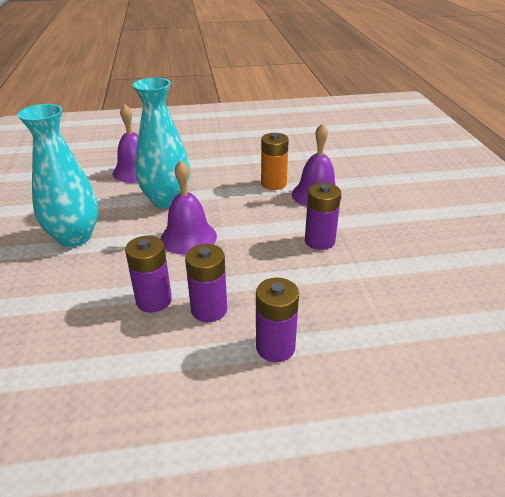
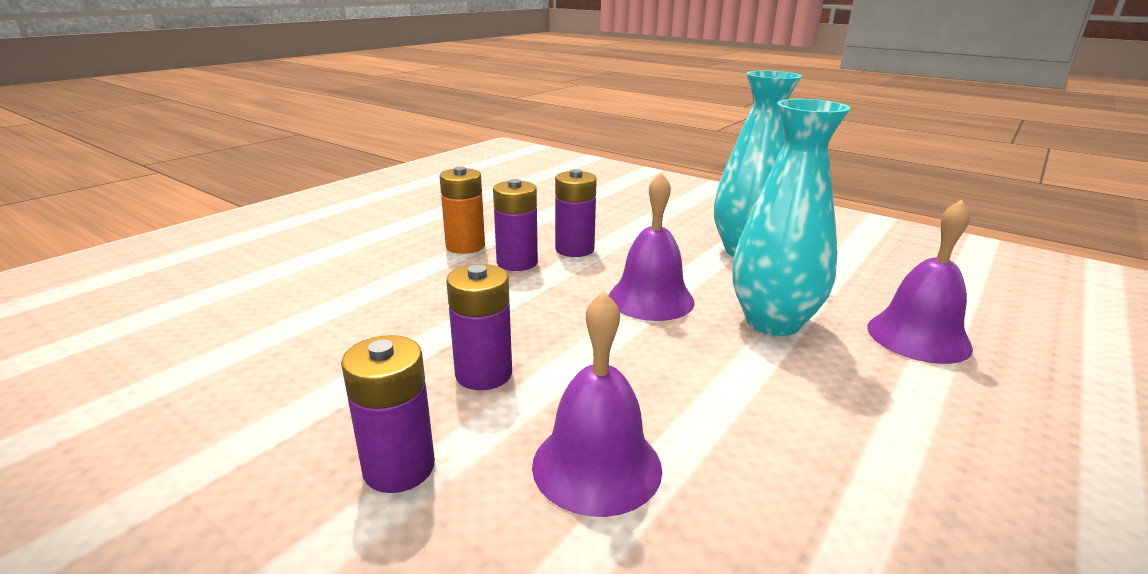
camera: 135 degrees right, 10 degrees down
purple battery [256,278,299,362] -> purple battery moved to [341,335,435,493]
orange battery [261,133,289,190] -> orange battery moved to [439,166,485,254]

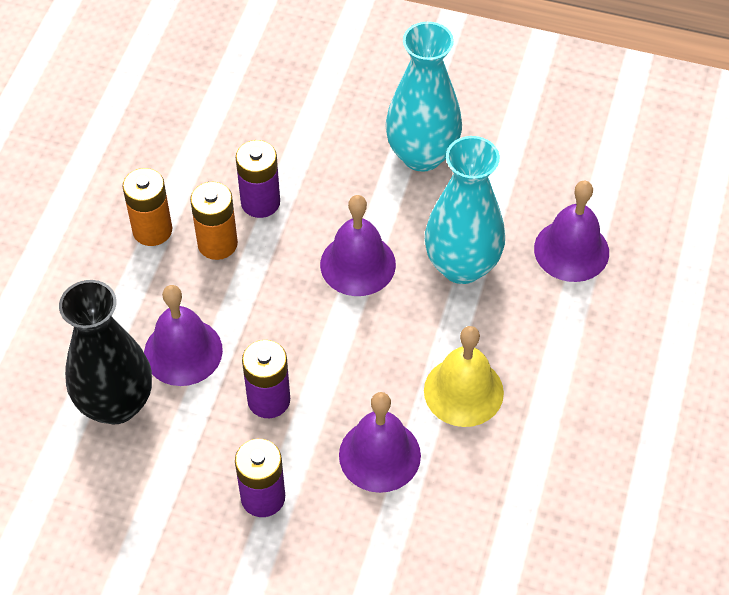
camera: 20 degrees left, 30 degrees up
purple battery [493,179,538,271] -> orange battery [190,182,238,260]
none -> black vase [59,280,152,425]
none -> purple bell [144,285,223,386]
none -> yellow bell [424,326,504,427]

